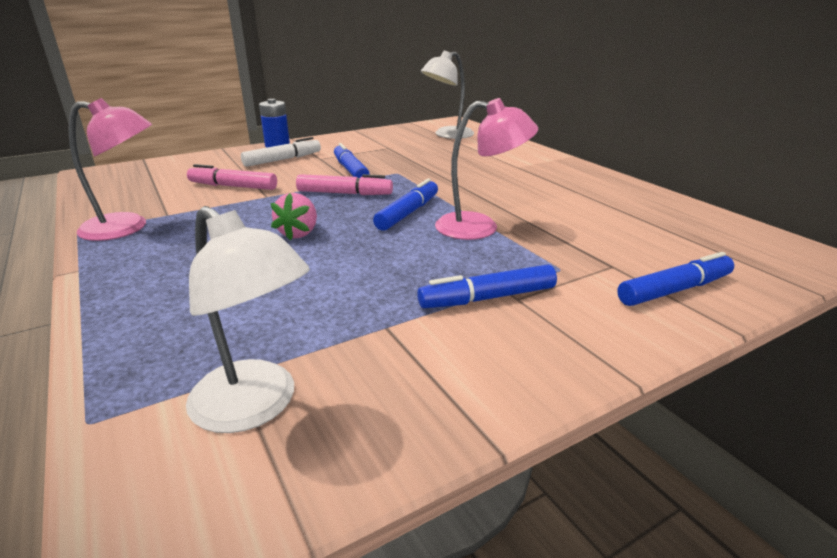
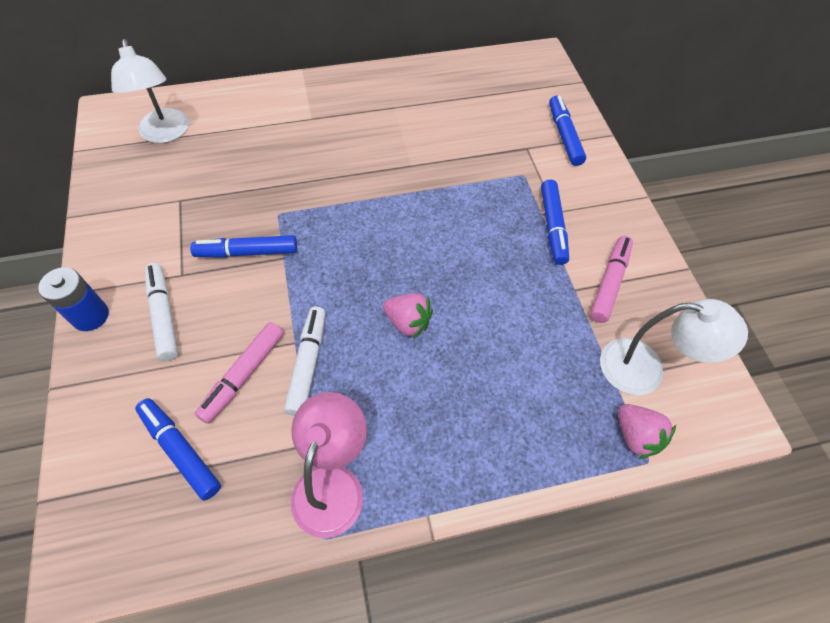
camera: 75 degrees left, 30 degrees up
white lamp [186,206,310,433] -> white lamp turned 45 degrees clockwise [600,299,748,395]
pink marker [296,174,393,195] -> pink marker moved to [590,236,633,323]
blue marker [373,178,438,231] -> blue marker moved to [135,398,221,501]
pink lamp [435,98,539,240] -> none
none -> white marker [284,307,326,416]
none -> pink strawberry [618,404,676,459]

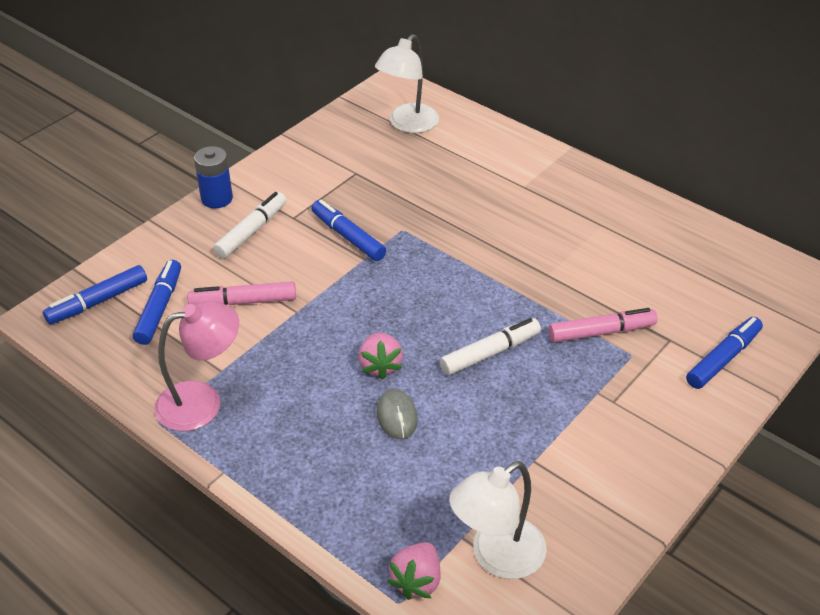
camera: 55 degrees right, 15 degrees down
white marker [284,307,326,416] -> white marker moved to [440,318,541,375]
blue marker [541,179,569,265] -> blue marker moved to [43,265,147,324]
pink marker [590,236,633,323] -> pink marker moved to [549,308,658,343]
white lamp [600,299,748,395] -> white lamp turned 75 degrees clockwise [449,461,547,579]
none -> grey mouse [376,389,418,439]

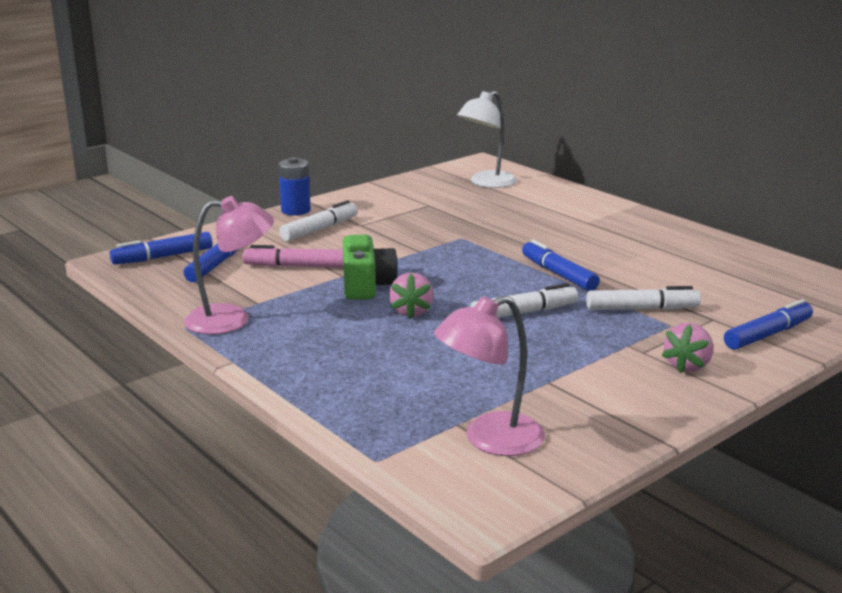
camera: 10 degrees right, 20 degrees down
blue marker [311,200,386,261] -> blue marker moved to [522,240,600,291]
grey mouse [376,389,418,439] -> none
pink strawberry [387,542,441,600] -> pink strawberry moved to [661,323,713,373]
white lamp [449,461,547,579] -> pink lamp [434,296,545,456]
pink marker [549,308,658,343] -> white marker [586,286,701,310]
none -> green camera [343,235,398,300]

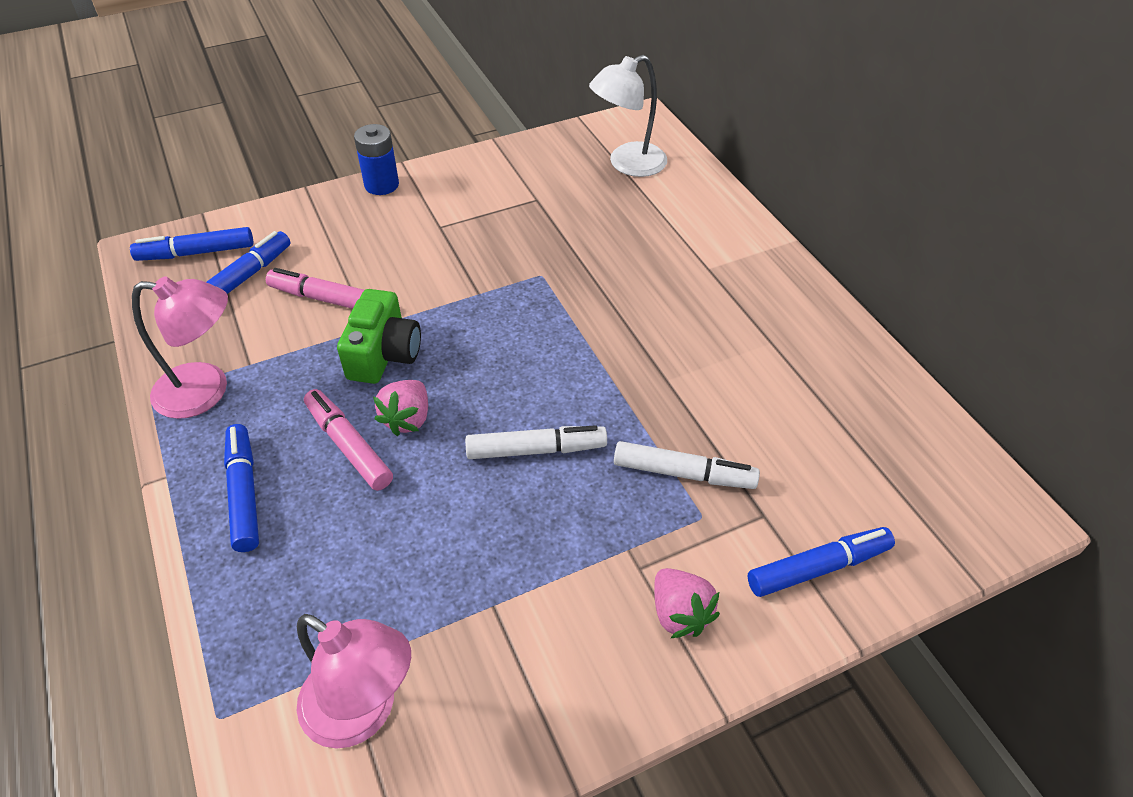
camera: 15 degrees right, 25 degrees up
white marker [279,200,358,241] -> none
pink lamp [434,296,545,456] -> pink lamp turned 135 degrees counterclockwise [297,614,411,749]
blue marker [522,240,600,291] -> blue marker moved to [224,424,259,552]
pink strawberry [661,323,713,373] -> pink strawberry turned 75 degrees counterclockwise [654,568,720,638]
none -> pink marker [304,389,393,491]

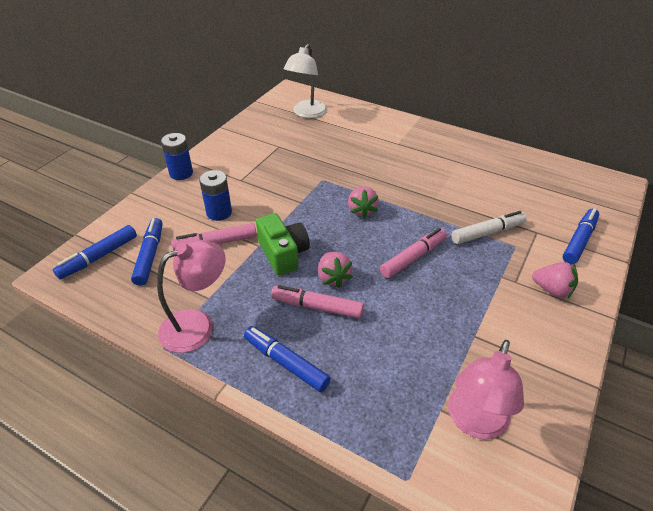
camera: 35 degrees left, 5 degrees down
pink lamp [297,614,411,749] -> pink lamp turned 120 degrees clockwise [448,340,524,439]
white marker [465,425,607,459] -> pink marker [380,228,447,278]
none -> blue battery [199,170,232,221]
none -> pink strawberry [348,186,379,218]

